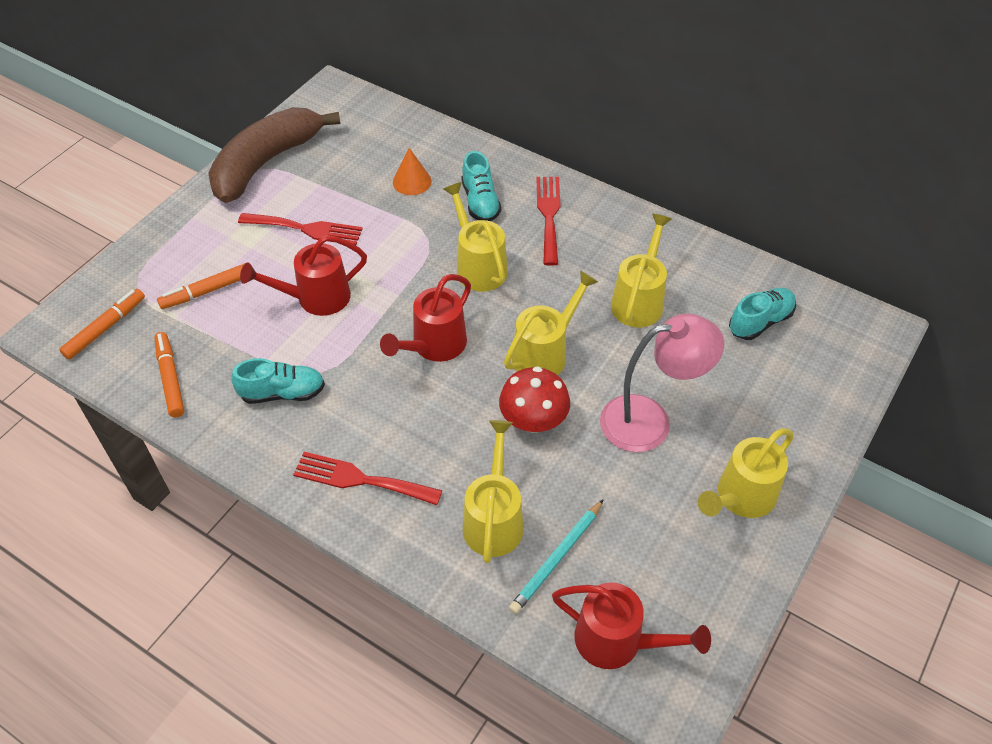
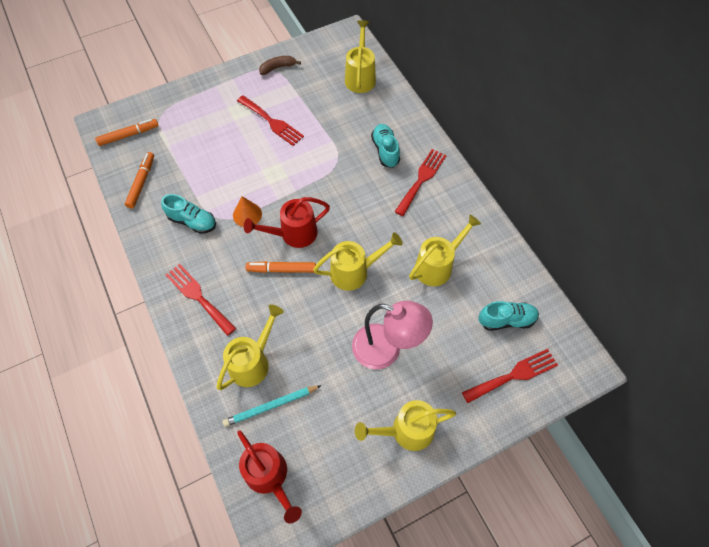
camera: 30 degrees right, 10 degrees up
orange marker [157,263,245,309] -> orange marker moved to [246,261,316,273]
brown banana [209,107,341,203] -> brown banana [259,56,301,75], size x0.41
red watering can [240,235,367,316] -> none
orange cone [393,148,431,195] -> orange cone moved to [233,196,262,227]
yellow watering can [443,182,508,292] -> yellow watering can moved to [345,20,376,93]
turquoise shoe [461,151,501,221] -> turquoise shoe turned 150 degrees clockwise [371,124,400,168]
red mushroom [499,366,570,433] -> none
none -> red fork [462,349,558,403]

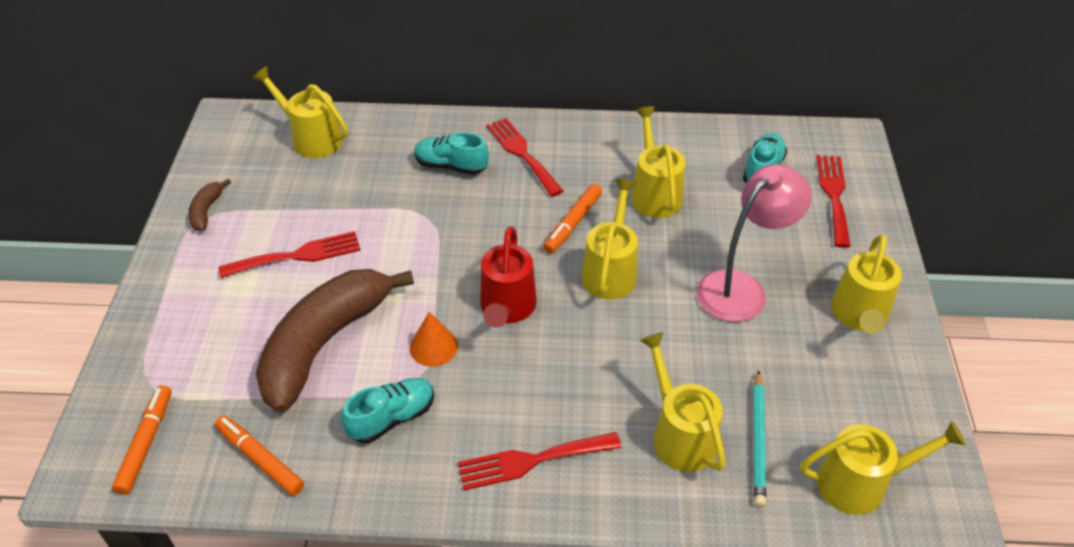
camera: 60 degrees left, 15 degrees down
red watering can [237,430,302,524] -> yellow watering can [800,421,966,515]
orange marker [246,261,316,273] -> orange marker moved to [544,184,602,253]
none -> brown banana [256,269,414,412]

